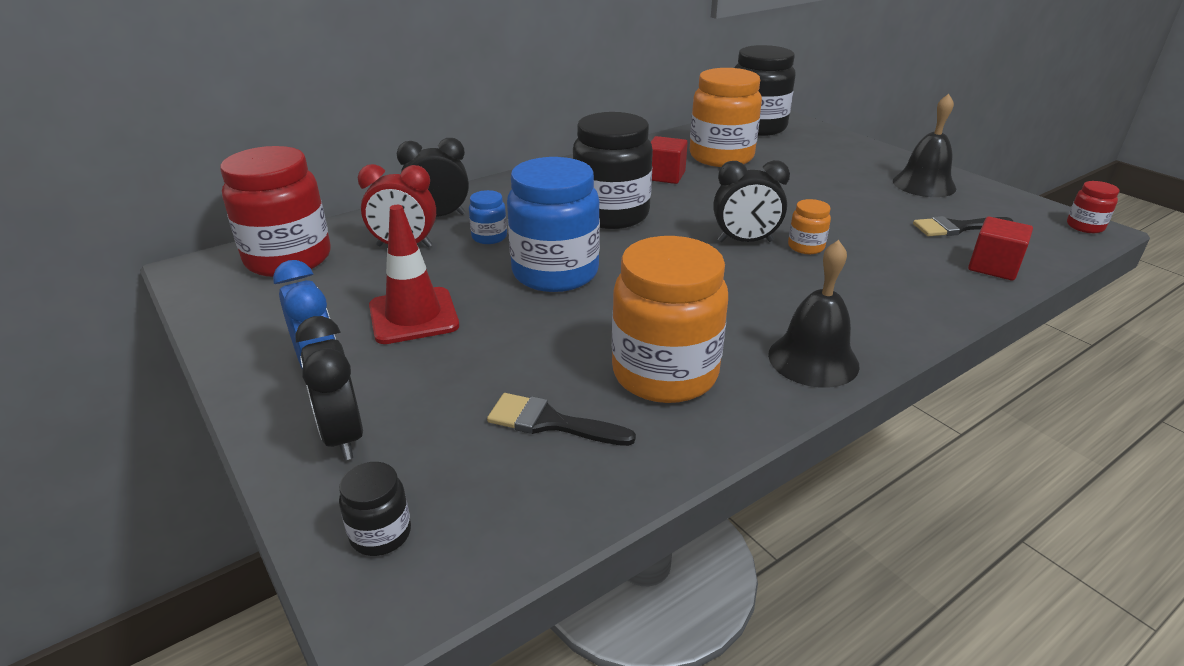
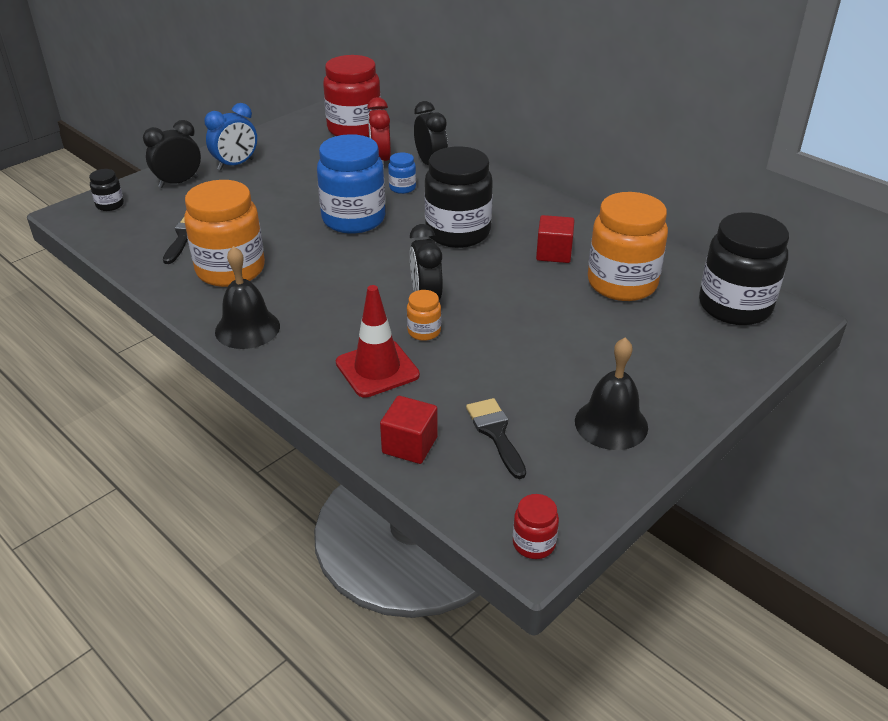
camera: 80 degrees right, 5 degrees up
red traffic cone [369,205,459,344] -> red traffic cone moved to [336,285,420,398]

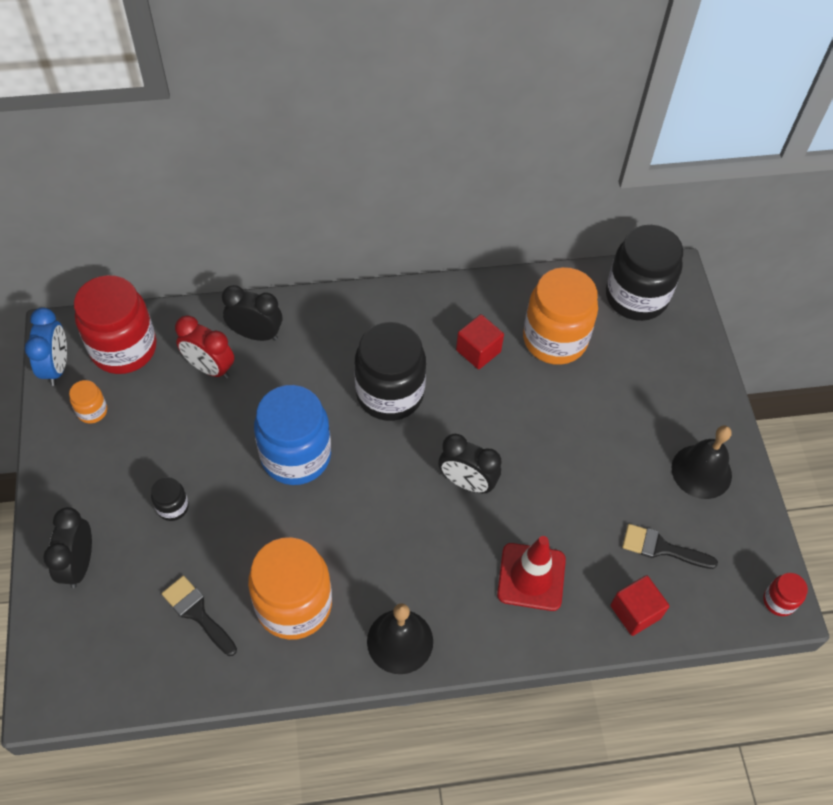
camera: 55 degrees left, 20 degrees up
black jar [89,169,124,211] -> black jar moved to [151,477,189,521]
blue clock [204,103,257,170] -> blue clock moved to [25,307,67,386]
blue jar [388,153,416,194] -> none
orange jar [407,290,441,341] -> orange jar moved to [69,380,107,423]

